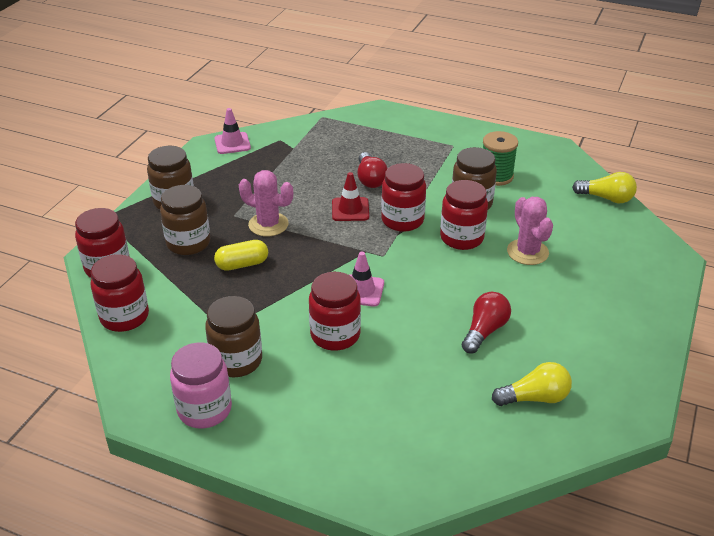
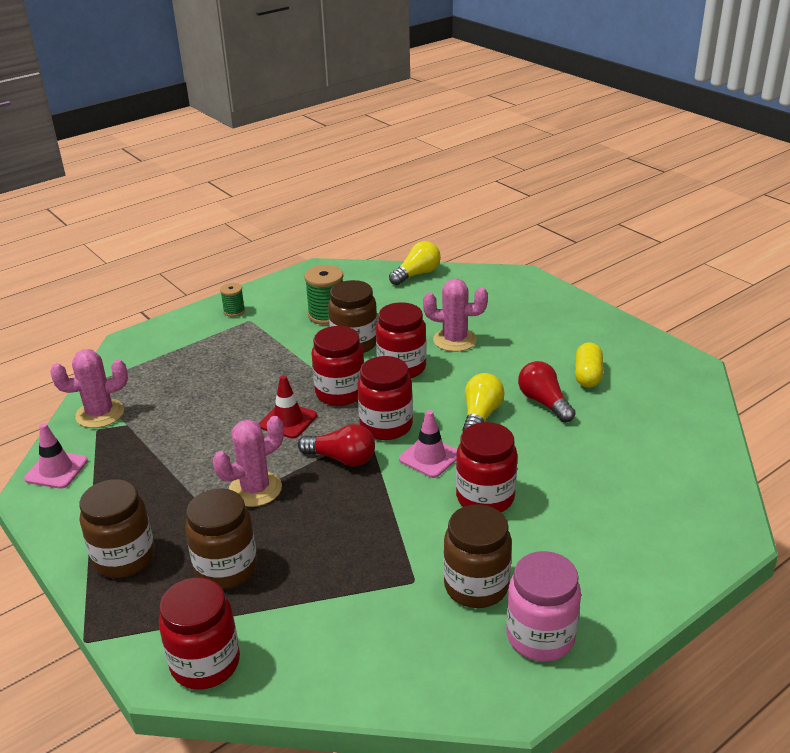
camera: 60 degrees left, 5 degrees down
red jar [91,254,149,332] -> red jar moved to [357,356,413,440]
yellow capsule [214,240,268,271] -> yellow capsule moved to [575,342,603,388]
red light bulb [357,152,388,188] -> red light bulb moved to [298,424,375,466]
yellow light bulb [492,362,572,406] -> yellow light bulb moved to [462,373,505,431]
none -> pink cactus [50,349,128,428]
none -> green spool [220,283,245,317]

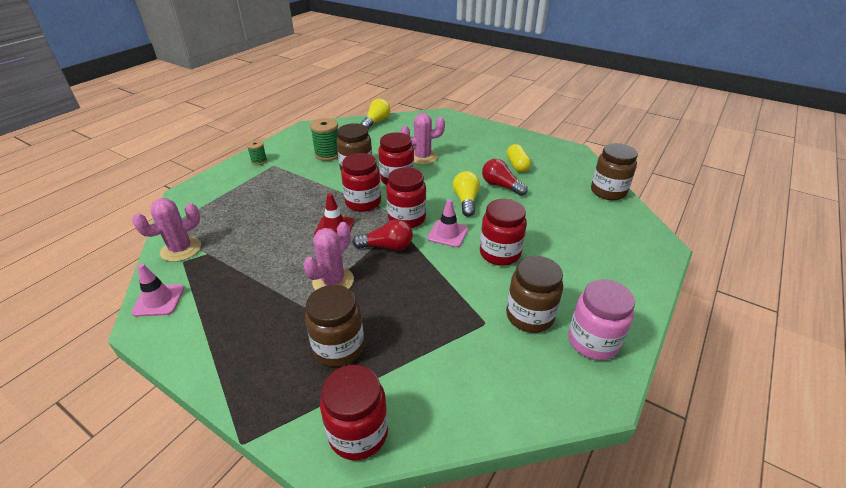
camera: 20 degrees left, 5 degrees up
brown jar [80,479,155,578] -> brown jar moved to [591,143,638,200]

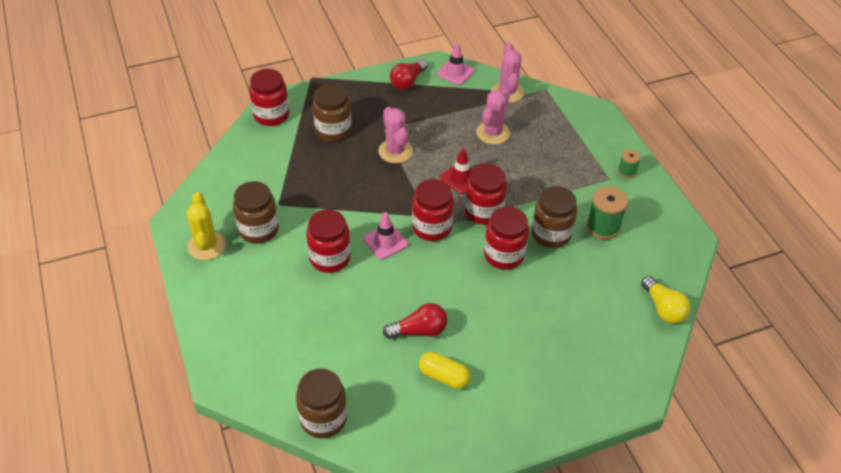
camera: 125 degrees right, 10 degrees up
red light bulb [352,219,413,251] -> red light bulb moved to [390,59,428,90]
pink cactus [401,113,445,165] -> pink cactus moved to [476,90,510,145]
yellow light bulb [453,171,480,217] -> none
pink jar [568,279,635,360] -> yellow cactus [186,192,226,260]

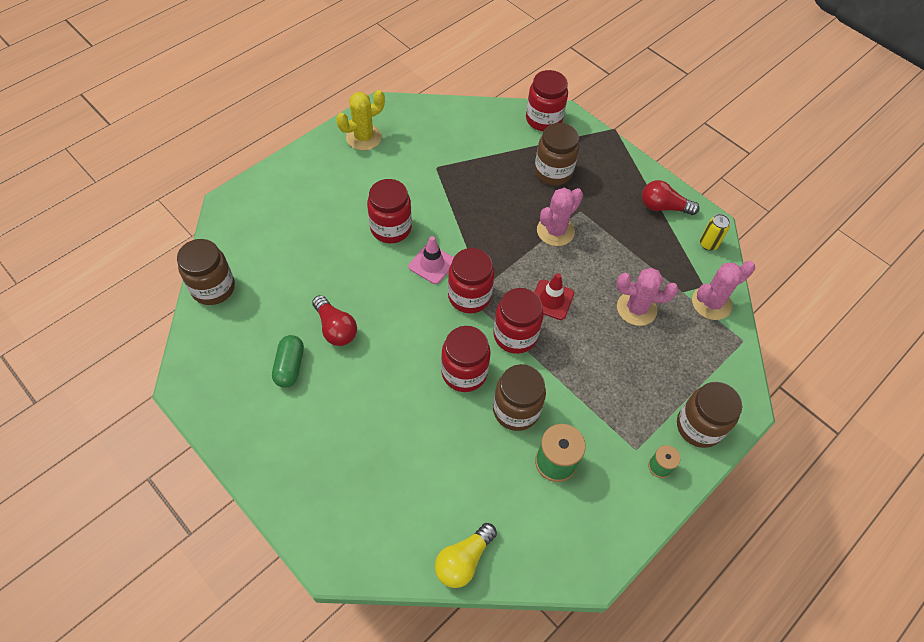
camera: 65 degrees right, 10 degrees up
brown jar [233,181,279,244] -> brown jar moved to [677,382,742,448]
yellow capsule [419,352,470,389] -> green capsule [272,335,304,388]
pink traffic cone [437,43,474,85] -> yellow can [700,214,730,251]

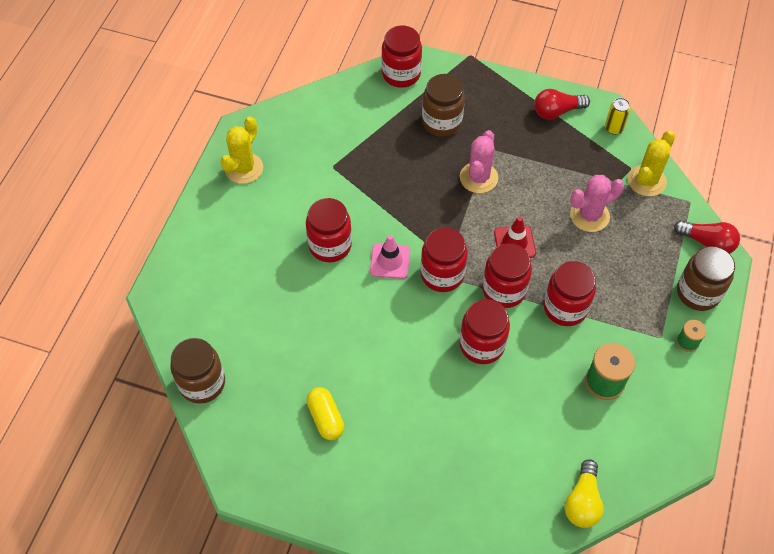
camera: 25 degrees left, 0 degrees up
green capsule [272,335,304,388] -> yellow capsule [306,387,344,440]
red light bulb [312,295,357,346] -> red light bulb moved to [674,220,740,254]
brown jar [493,364,546,431] -> none
pink cactus [692,261,755,320] -> yellow cactus [628,130,675,196]
none -> red jar [544,261,596,326]

